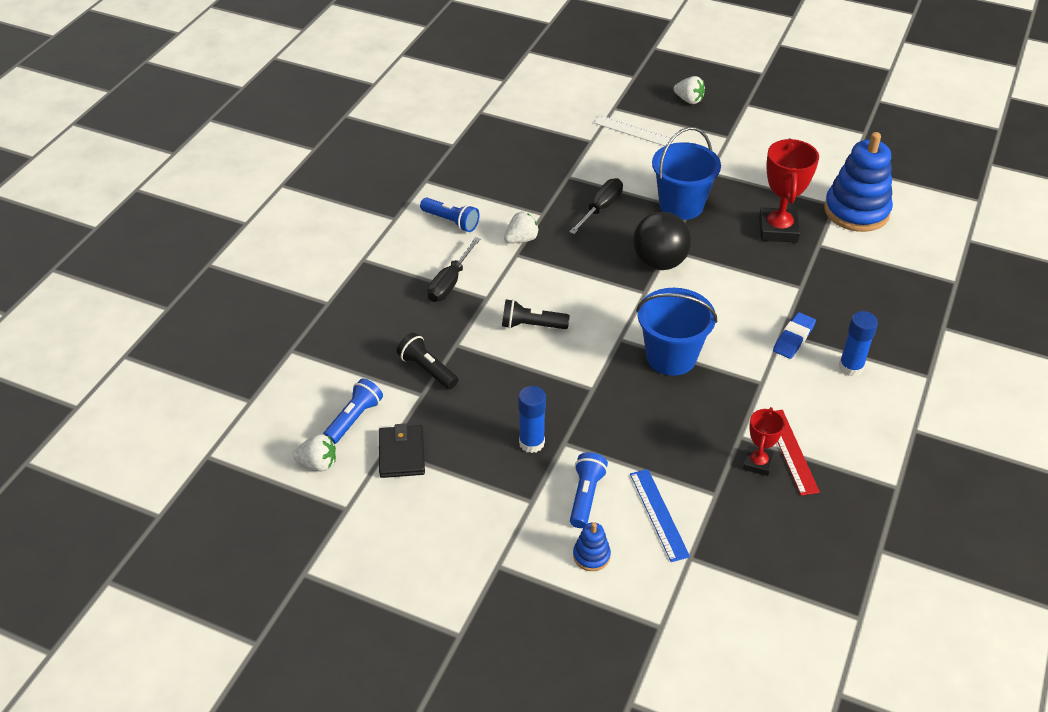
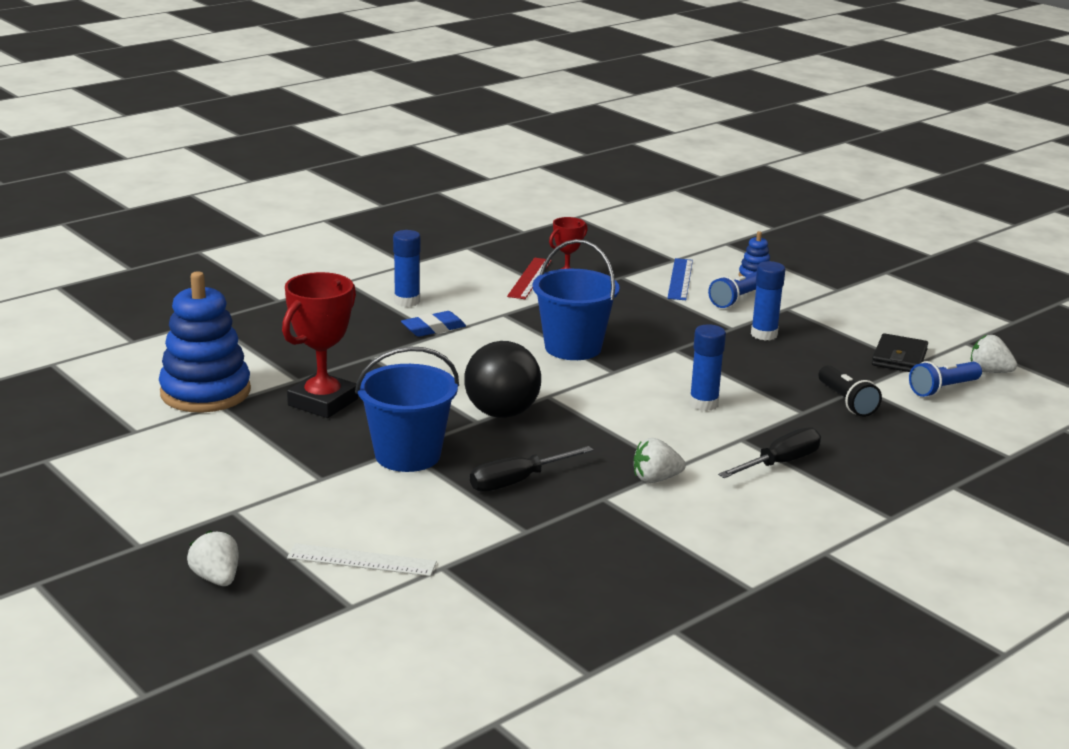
camera: 155 degrees left, 20 degrees down
blue flashlight [420,198,480,232] -> none
black flashlight [502,299,570,329] -> blue glue stick [689,324,726,411]
white ruler [594,115,675,146] -> white ruler turned 45 degrees counterclockwise [287,543,437,576]

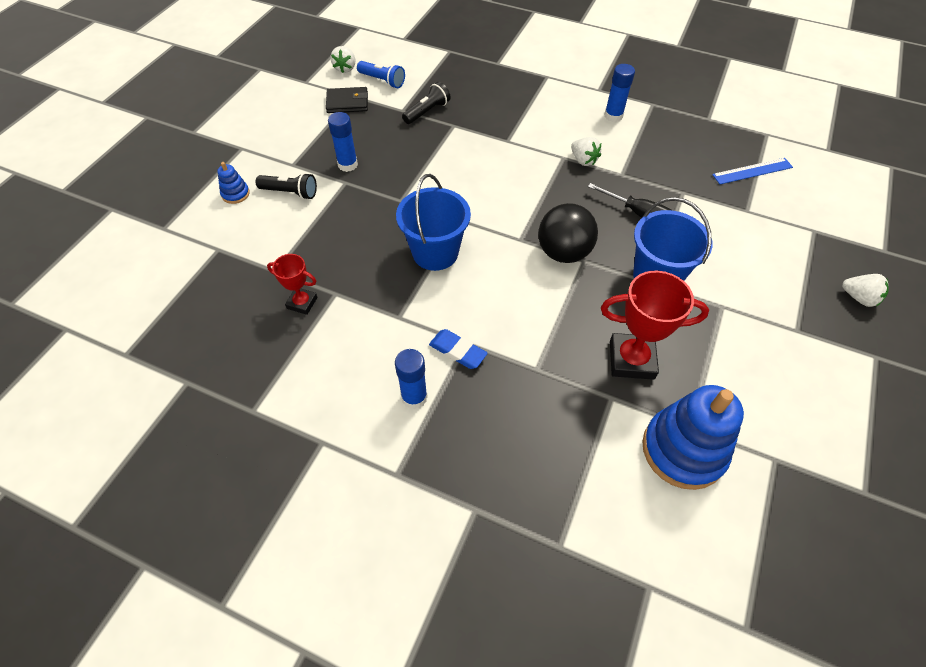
camera: 115 degrees left, 30 degrees up
white strawberry [187,530,238,586] -> white strawberry turned 90 degrees counterclockwise [842,274,889,307]
white ruler [287,543,437,576] -> none
red ruler [507,258,552,299] -> none
blue ruler [667,258,693,300] -> blue ruler moved to [712,158,793,184]
blue glue stick [689,324,726,411] -> blue glue stick moved to [604,64,635,122]
blue flashlight [708,272,757,308] -> black flashlight [256,173,317,200]
black screwdriver [718,427,821,478] -> none

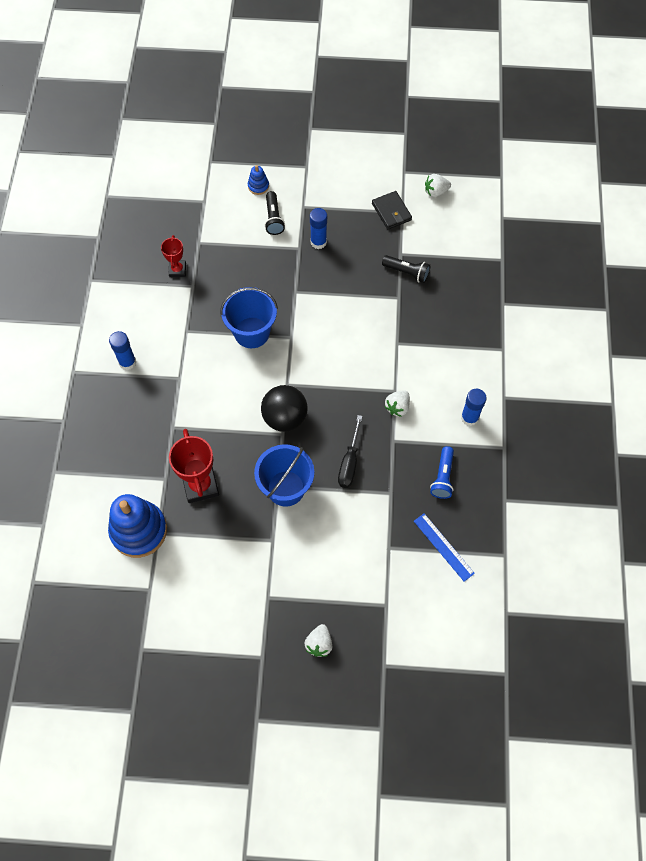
camera: 70 degrees right, 10 degrees up
blue flashlight [357,61,405,88] -> blue flashlight moved to [430,446,454,499]
blue eraser [429,329,488,369] -> none

